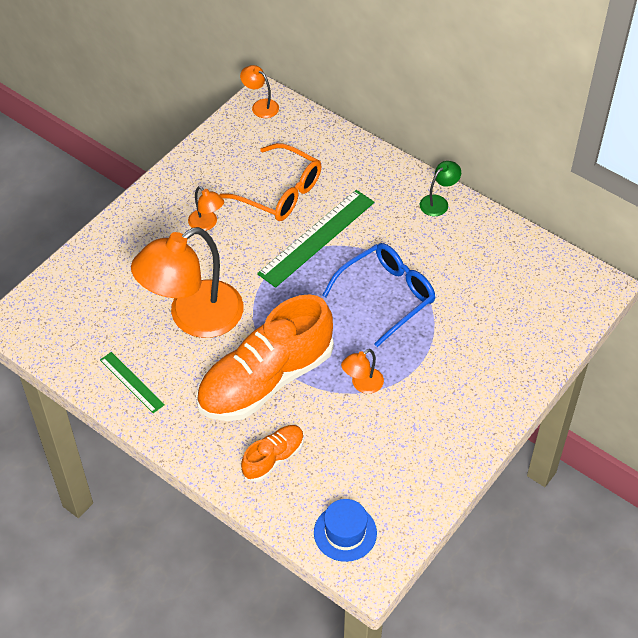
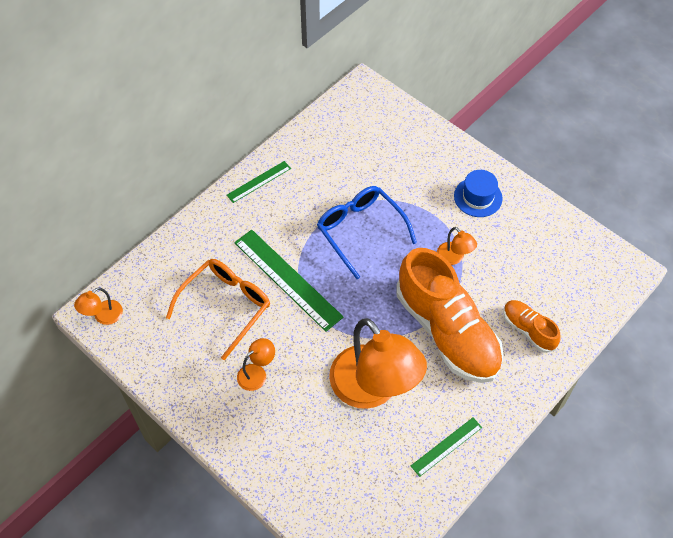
camera: 85 degrees left, 5 degrees up
blue hat [314,499,377,562] -> blue hat moved to [454,170,503,217]
green lamp [420,161,461,216] -> green ruler [226,161,291,203]

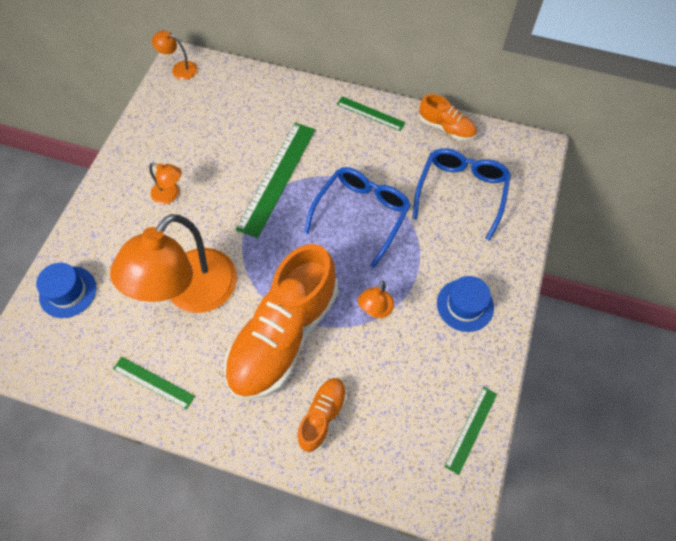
camera: 65 degrees right, 5 degrees up
orange glasses [166,259,270,360] -> none
none -> blue hat [36,263,96,318]
none -> blue glasses [412,148,511,241]
none -> orange shoe [419,94,477,141]
none -> green ruler [444,387,497,475]

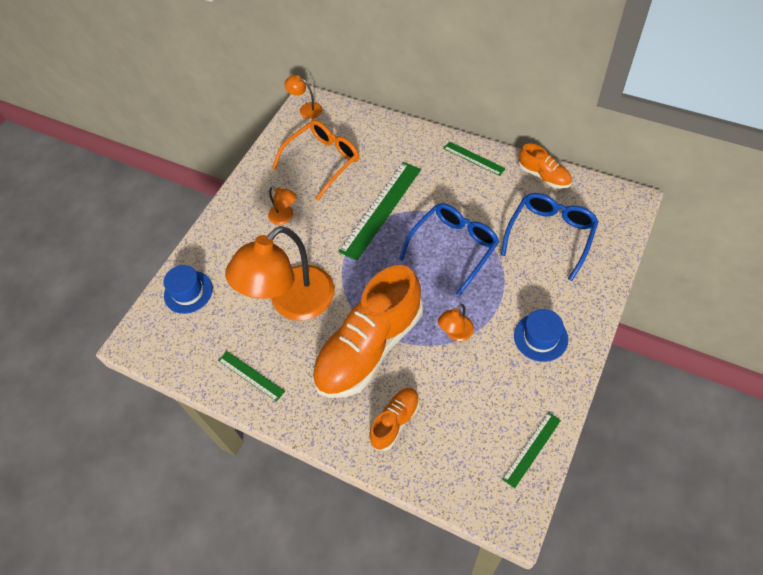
camera: 15 degrees right, 5 degrees down
none -> orange glasses [272,120,359,201]

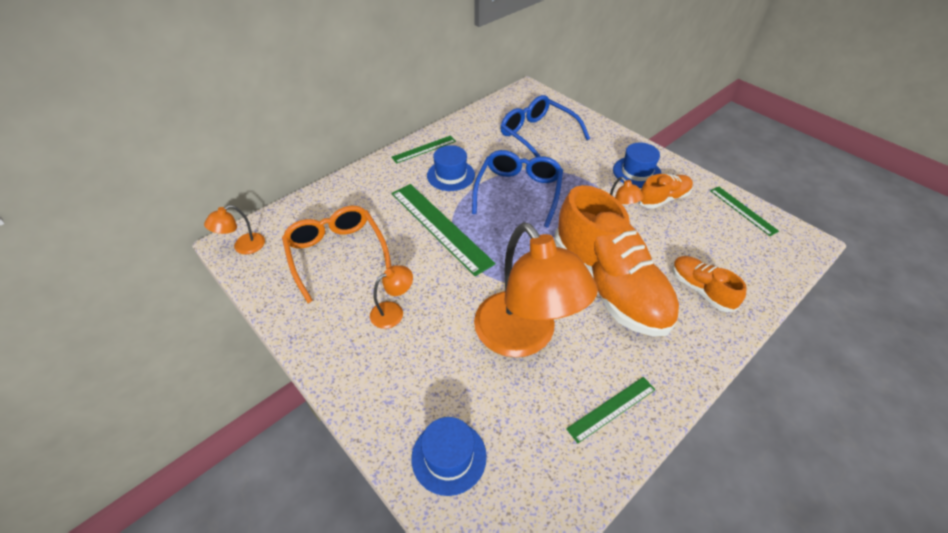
camera: 75 degrees left, 10 degrees down
blue glasses [399,203,499,296] -> blue glasses turned 45 degrees clockwise [472,150,563,228]
orange shoe [519,143,572,189] -> orange shoe moved to [639,174,693,209]
none -> blue hat [427,145,475,191]

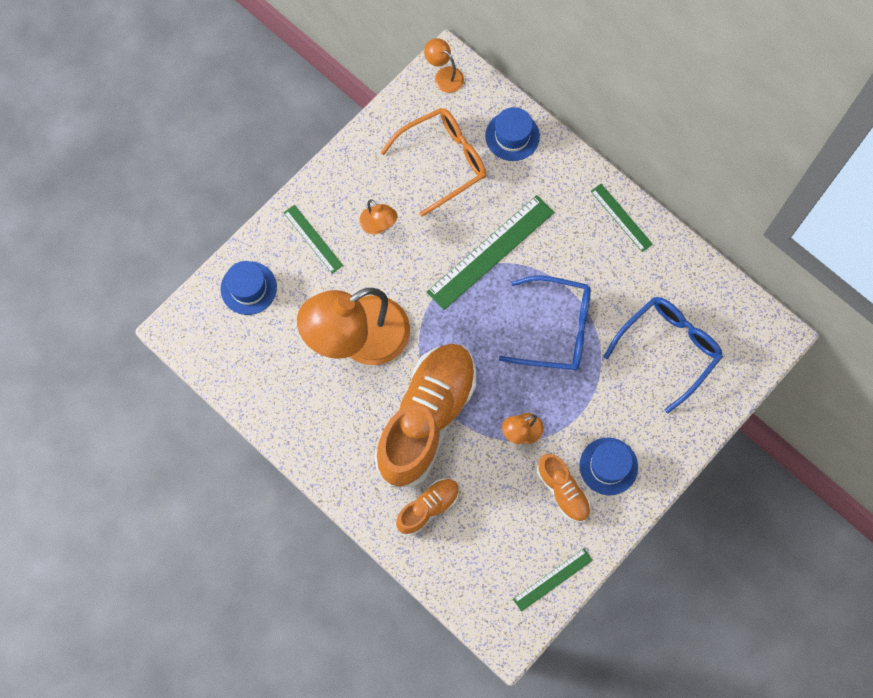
camera: 85 degrees right, 25 degrees up
blue hat [427,145,475,191] -> blue hat moved to [485,107,540,161]
orange shoe [554,185,679,336] -> orange shoe turned 150 degrees clockwise [375,344,476,488]
green ruler [566,377,656,443] -> green ruler moved to [283,205,343,273]

